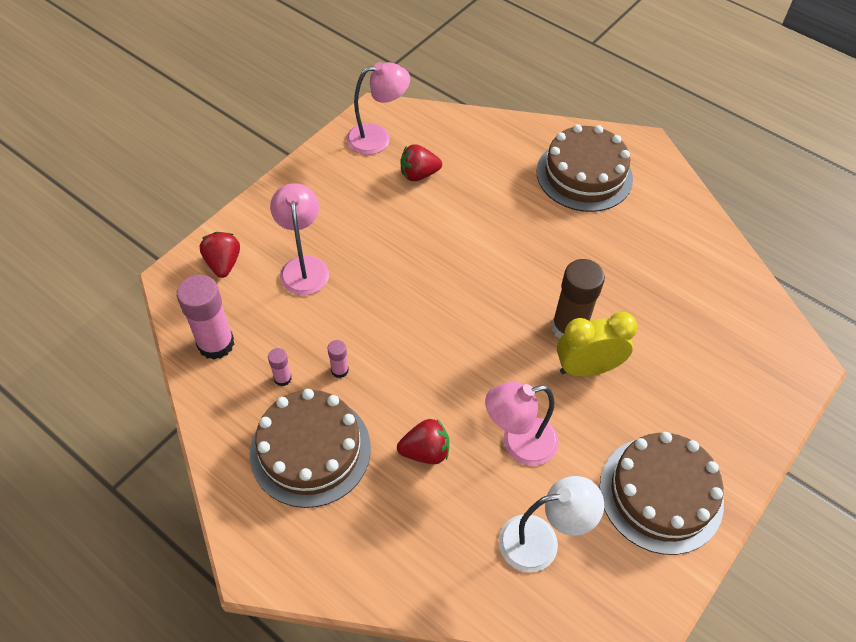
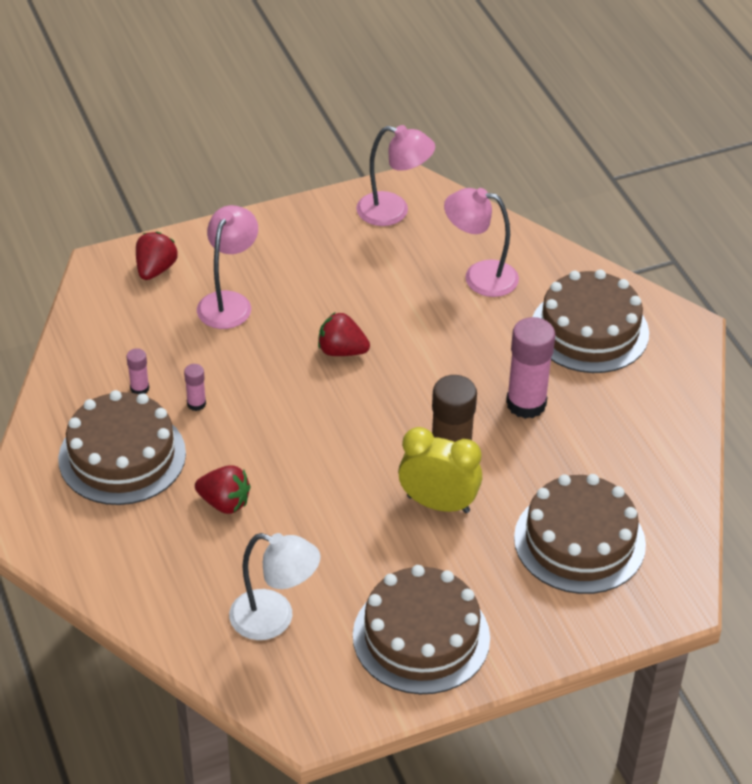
camera: 30 degrees right, 10 degrees down
pink glue stick [177,275,234,360] -> pink glue stick moved to [506,317,555,419]
red strawberry [400,144,442,181] -> red strawberry moved to [318,312,370,356]
pink lamp [485,382,559,466] -> pink lamp moved to [444,188,519,297]
none -> brown cake [514,474,646,594]

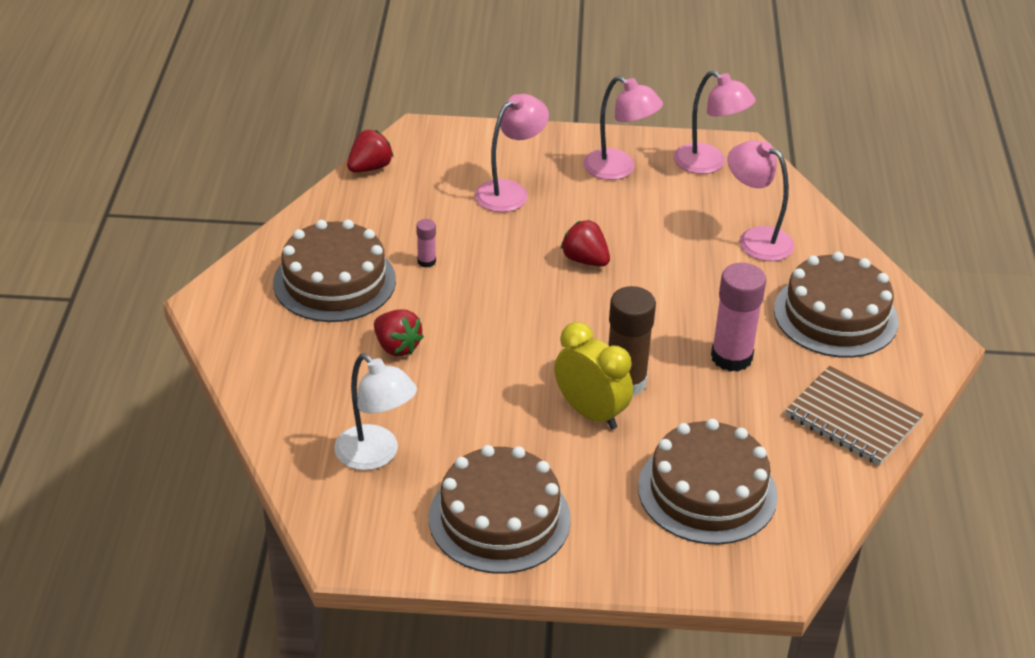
camera: 25 degrees right, 5 degrees down
pink glue stick [126,348,149,394] -> none
red strawberry [136,232,178,280] -> red strawberry moved to [347,130,394,173]
none -> pink lamp [583,76,663,180]
none -> brown notebook [786,366,924,465]

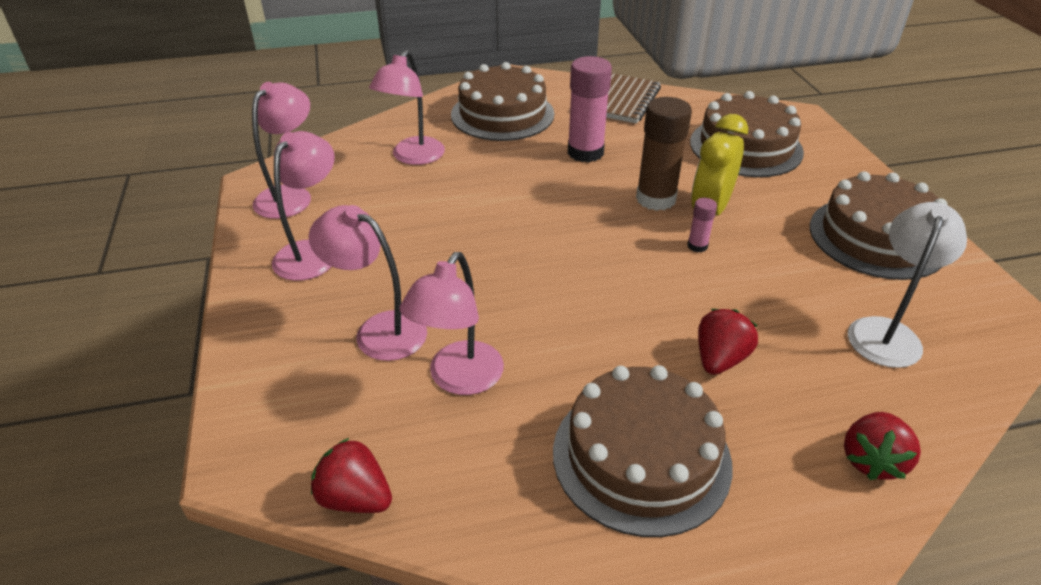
camera: 105 degrees left, 0 degrees up
pink glue stick [417,219,436,267] -> pink glue stick moved to [687,198,717,252]
red strawberry [561,220,610,267] -> red strawberry moved to [844,412,921,480]
none -> pink lamp [400,252,504,395]

